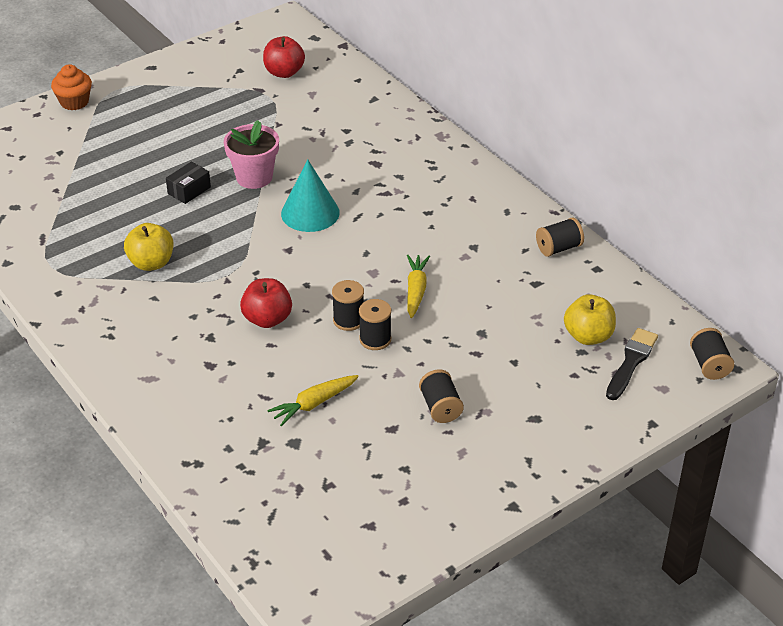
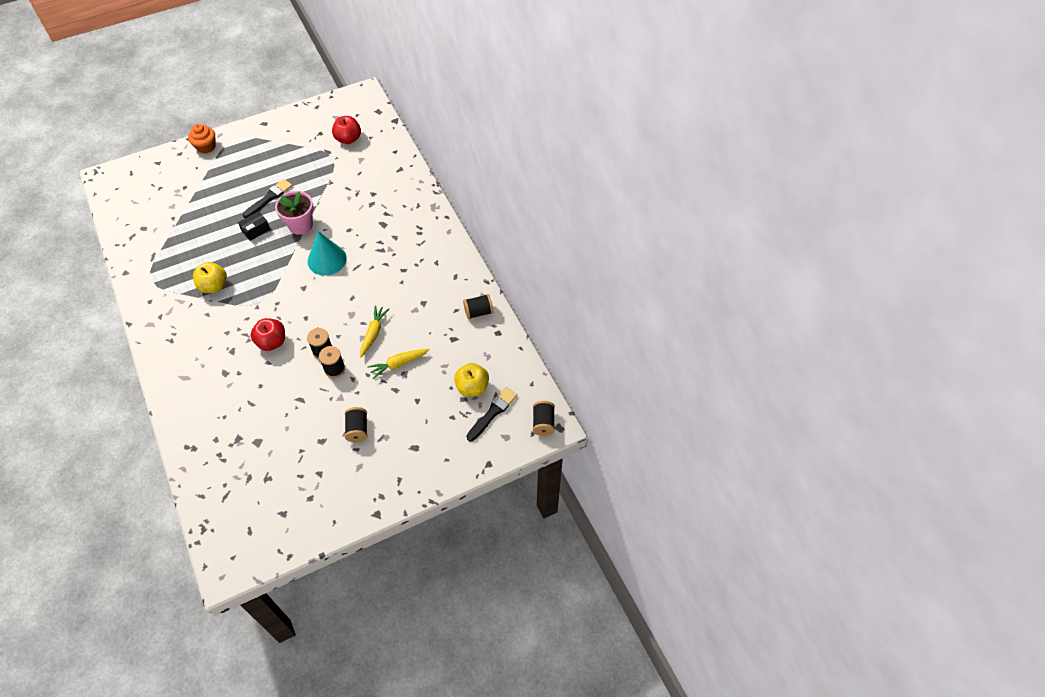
camera: 10 degrees right, 15 degrees up
yellow carrot [267,375,359,426] -> yellow carrot moved to [367,349,429,379]
none -> black brush [243,179,292,218]

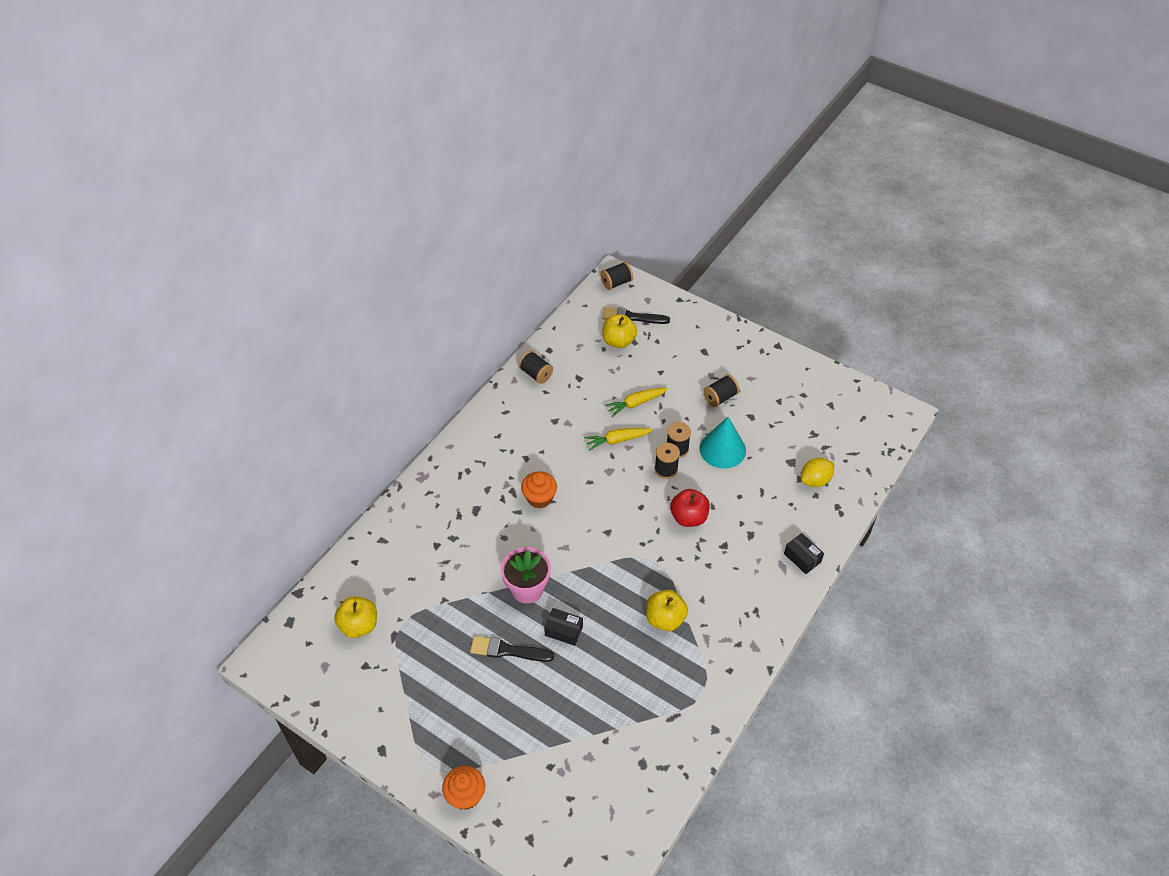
camera: 120 degrees left, 5 degrees down
turquoise cone [308,231,347,275] -> turquoise cone moved to [700,417,746,468]
red apple [332,116,361,144] -> yellow apple [334,596,377,638]
yellow carrot [367,349,429,379] -> yellow carrot turned 120 degrees clockwise [604,388,668,417]
none -> orange cupcake [521,471,557,508]
none -> black box [784,533,824,574]
none -> yellow lemon [801,458,834,487]

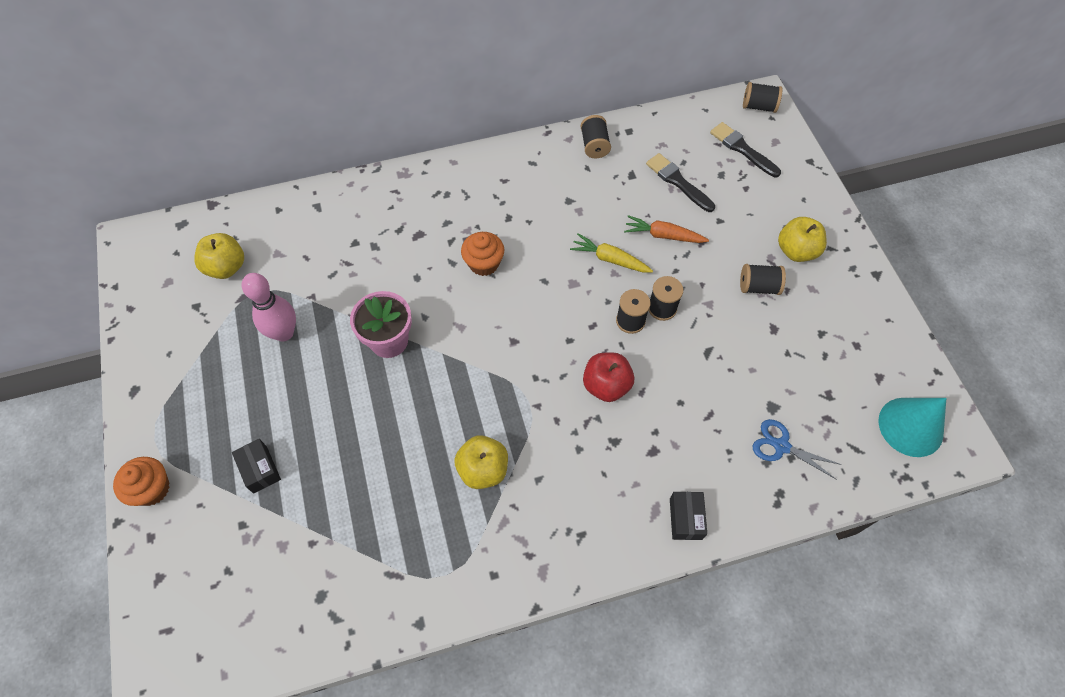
camera: 40 degrees right, 10 degrees up
black brush [470,636,554,662] -> black brush moved to [646,153,715,212]
black box [544,608,583,646] -> black box moved to [232,439,281,494]
yellow apple [602,314,637,348] -> yellow apple moved to [778,217,827,262]
yellow carrot [604,388,668,417] -> orange carrot [624,215,709,243]
turquoise cone [700,417,746,468] -> turquoise cone moved to [878,398,946,457]
yellow lemon [801,458,834,487] -> blue scissors [752,419,842,480]
none -> pink bowling pin [242,273,296,341]

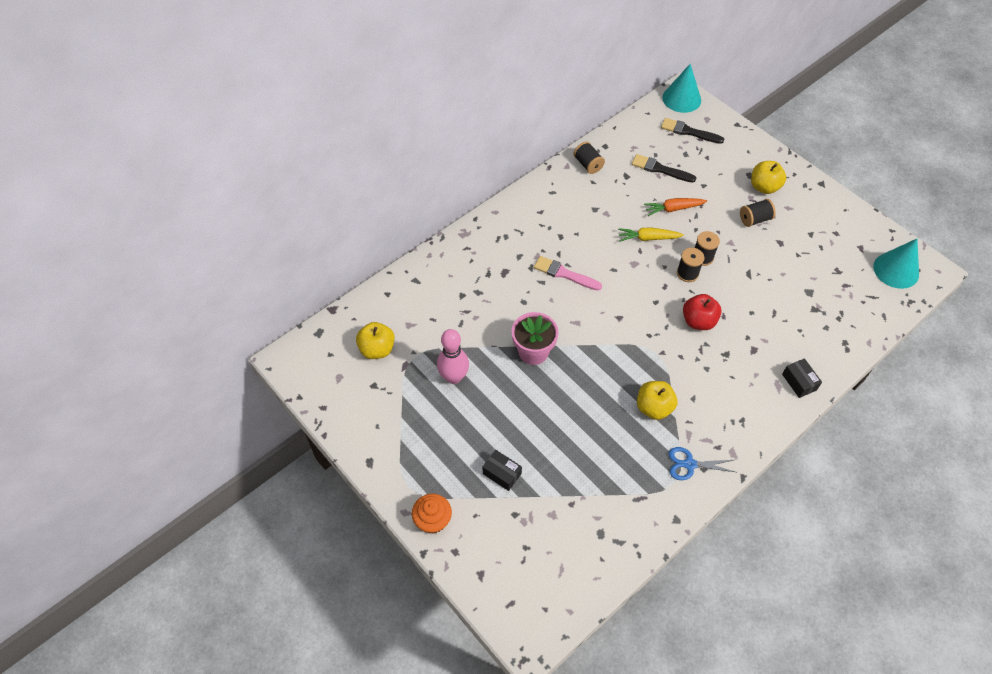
camera: 25 degrees left, 5 degrees down
orange cupcake [461,232,504,276] -> pink brush [534,256,602,290]
black spool [743,82,782,113] -> turquoise cone [662,64,701,113]
blue scissors [752,419,842,480] -> blue scissors moved to [669,447,738,480]

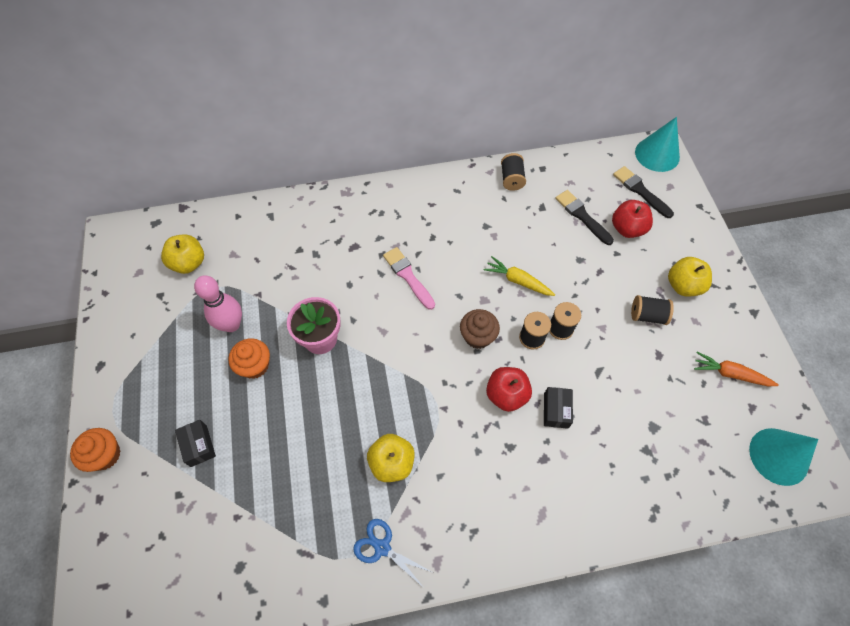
camera: 30 degrees right, 5 degrees up
orange carrot [644,198,707,216] -> orange carrot moved to [694,352,779,386]
black box [782,358,822,398] -> black box moved to [544,387,573,429]
none -> orange cupcake [228,338,270,379]
none -> brown cupcake [460,309,500,349]
none -> red apple [612,200,653,238]

